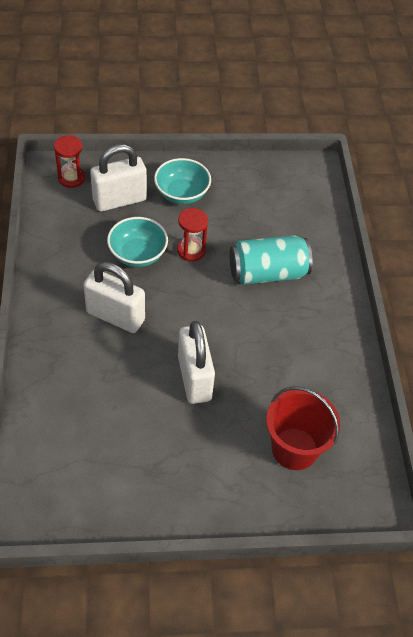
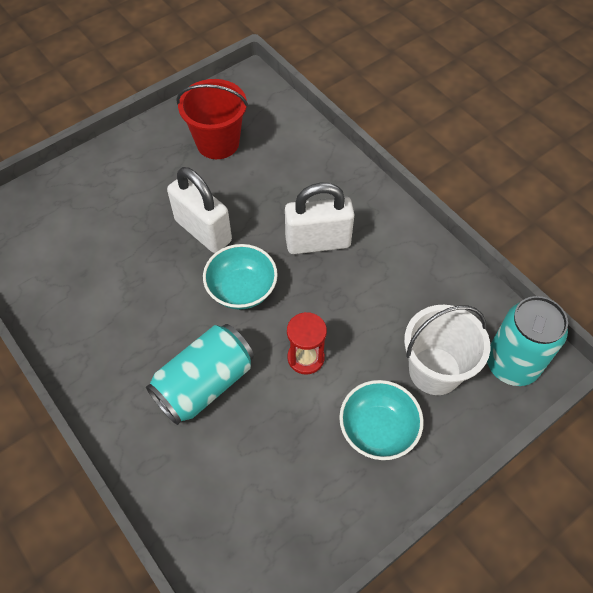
camera: 150 degrees right, 5 degrees up
red hourglass [54,135,85,188] -> turquoise can [487,296,568,386]
white padlock [90,144,147,212] -> white bucket [404,305,490,395]
turquoise bowl [107,217,168,267] -> turquoise bowl moved to [203,244,278,310]
red bucket [266,386,341,470] -> red bucket moved to [176,79,248,159]

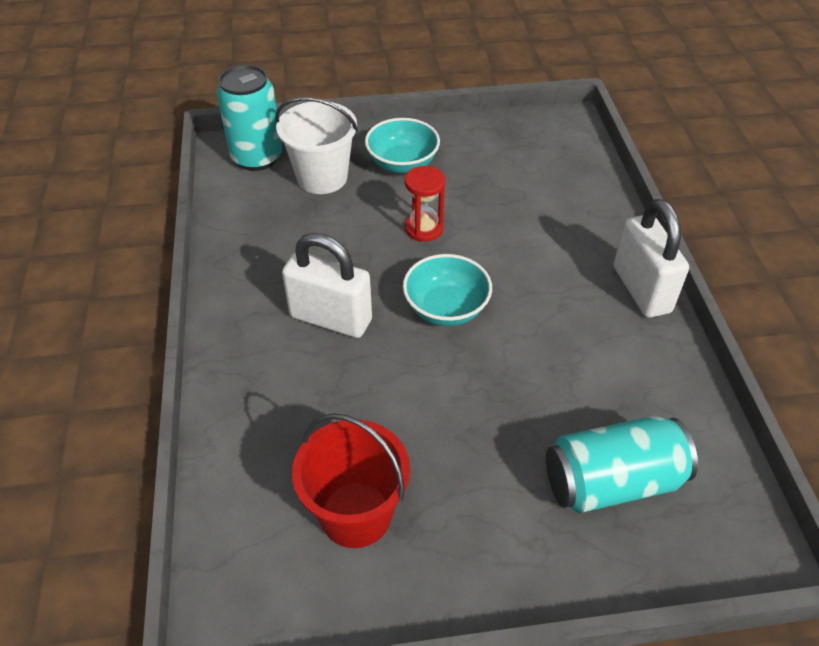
camera: 150 degrees left, 10 degrees down
turquoise can [146,324,254,425] -> turquoise can moved to [546,416,698,513]
white padlock [167,167,232,253] -> white padlock moved to [613,199,689,318]

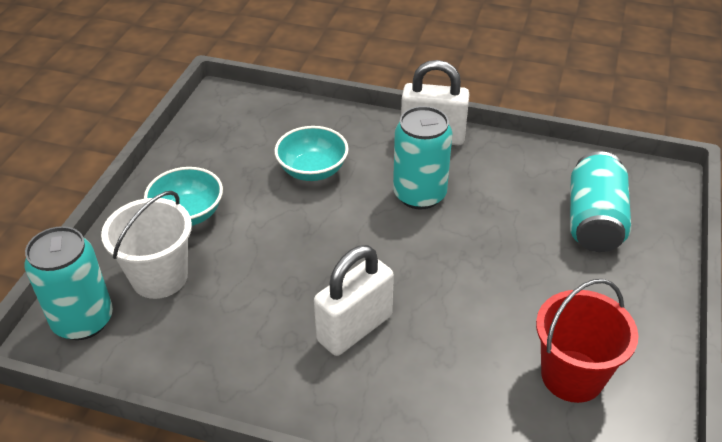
camera: 65 degrees left, 5 degrees down
turquoise bowl [403,254,492,326] -> turquoise bowl moved to [275,126,349,181]
red hourglass [405,166,445,242] -> none
none -> turquoise can [393,106,452,210]

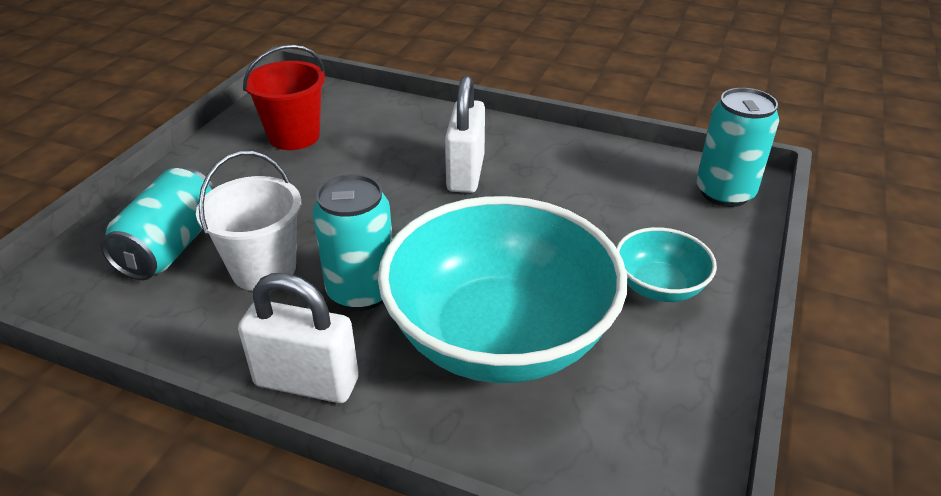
camera: 175 degrees left, 5 degrees down
white bucket [101,191,192,299] -> white bucket moved to [196,151,301,291]
turquoise bowl [275,126,349,181] -> turquoise bowl [378,196,628,383], size x2.21
white padlock [314,245,394,356] -> white padlock turned 45 degrees counterclockwise [445,75,485,193]

